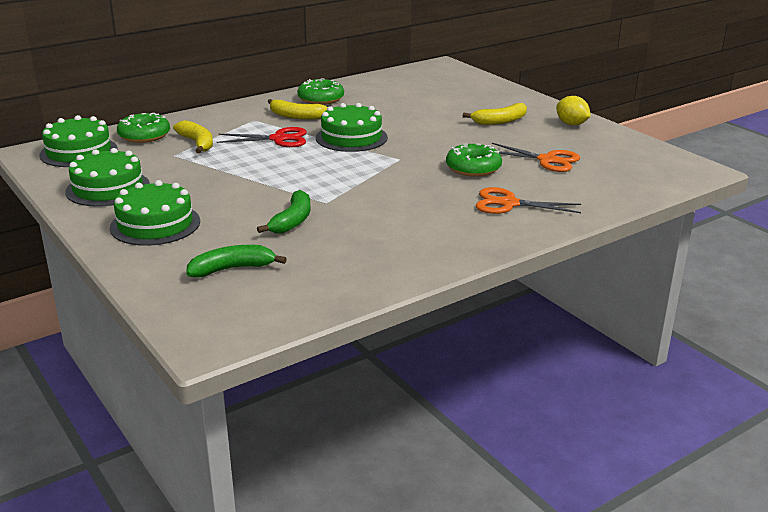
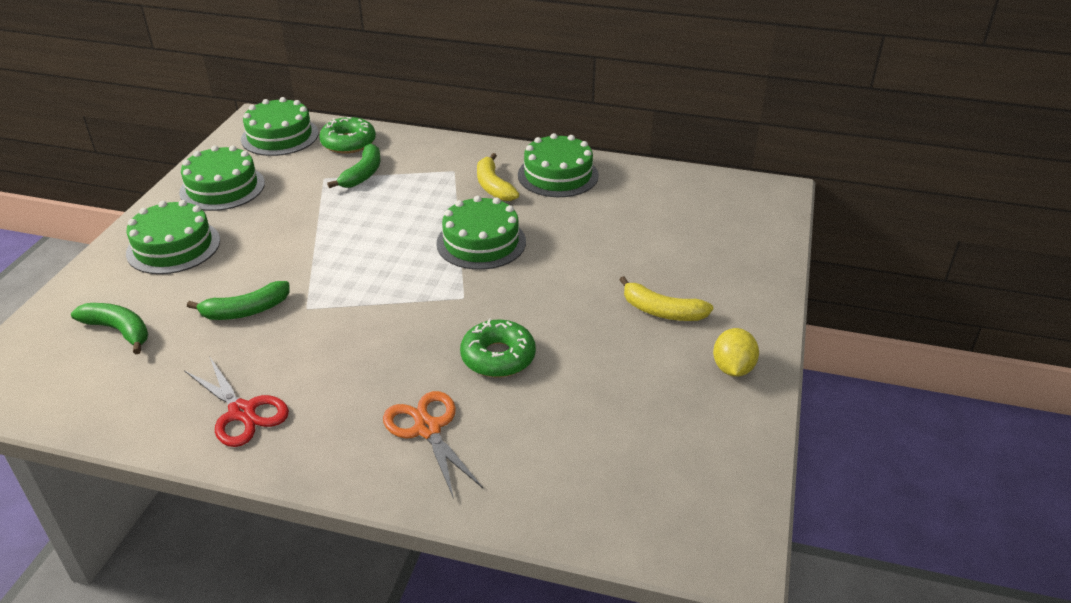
camera: 50 degrees right, 10 degrees up
yellow banana [173,120,213,153] -> green banana [327,143,381,188]
red scissors [217,127,307,147] -> red scissors moved to [184,356,289,447]
green donut [297,78,344,105] -> green cake [518,133,599,197]
orange scissors [492,143,580,172] -> none

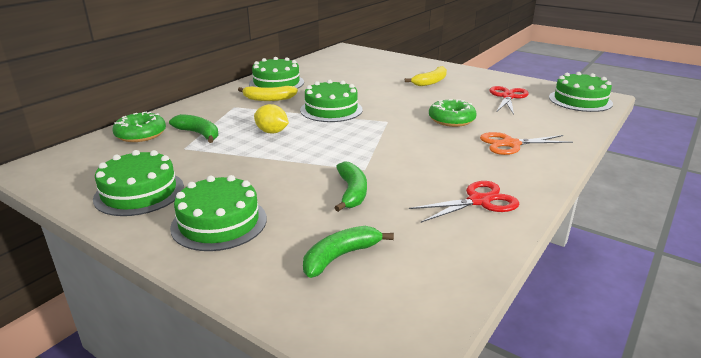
camera: 70 degrees left, 10 degrees down
green cake [241,97,318,156] -> green cake moved to [549,72,613,112]
yellow lemon [713,328,759,377] -> yellow lemon moved to [254,104,289,134]
none -> red scissors [489,86,529,115]

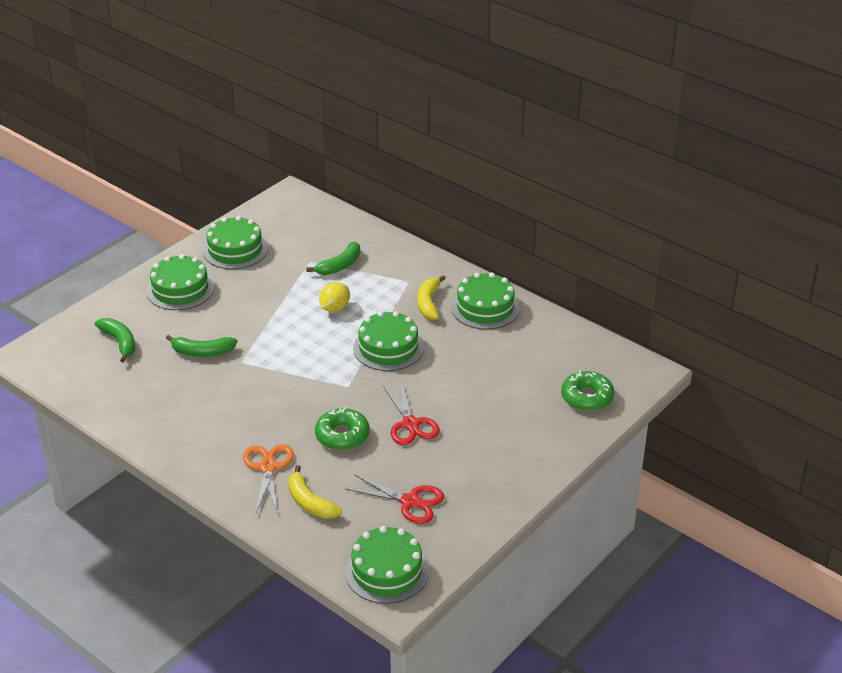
camera: 95 degrees right, 10 degrees up
green donut [113,111,166,142] -> green donut moved to [561,370,615,411]
yellow banana [405,66,447,86] -> yellow banana moved to [288,465,342,519]
red scissors [409,181,519,223] -> red scissors moved to [383,382,440,445]

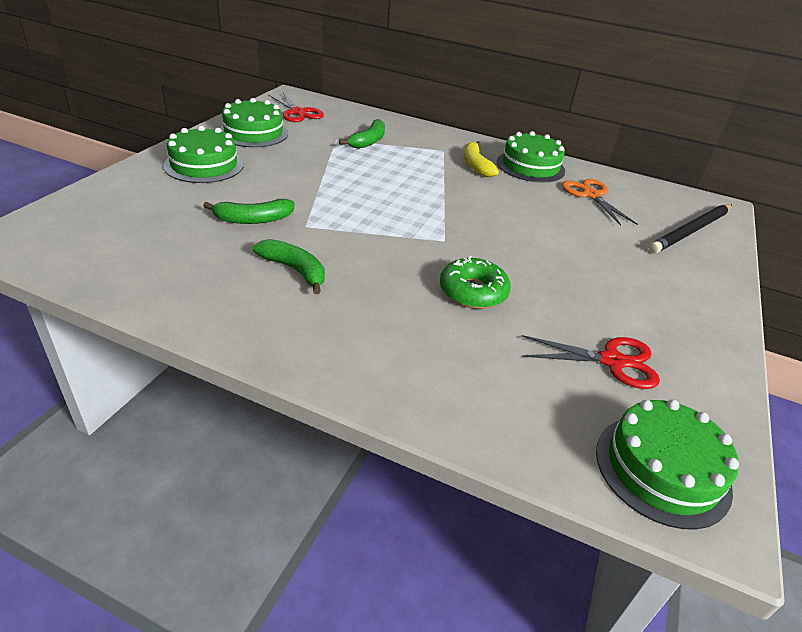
camera: 20 degrees left, 0 degrees up
green banana [95,318,135,362] -> green banana moved to [253,239,325,294]
orange scissors [243,444,294,512] -> orange scissors moved to [561,179,638,226]
yellow banana [288,465,342,519] -> none
yellow lemon [319,282,350,312] -> none
green cake [353,311,424,371] -> none
red scissors [383,382,440,445] -> red scissors moved to [268,92,324,122]
green donut [561,370,615,411] -> black pencil [649,204,732,253]

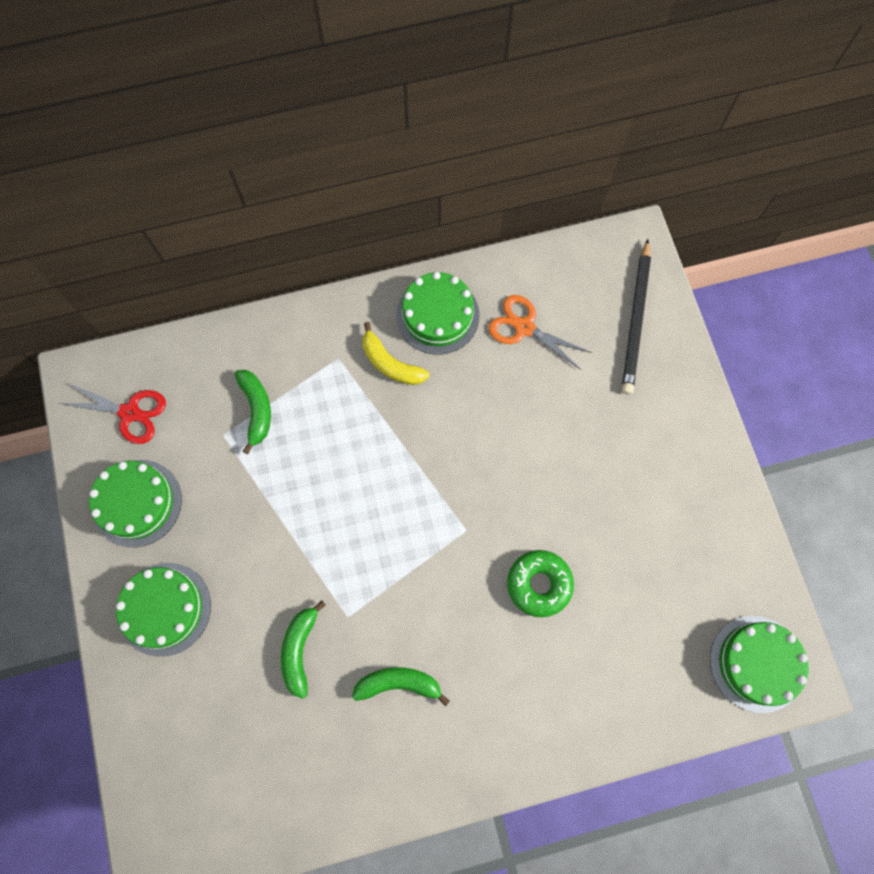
camera: 35 degrees left, 35 degrees up
green banana [203,199,295,224] -> green banana turned 150 degrees clockwise [281,600,326,699]
red scissors [521,335,660,389] -> none

